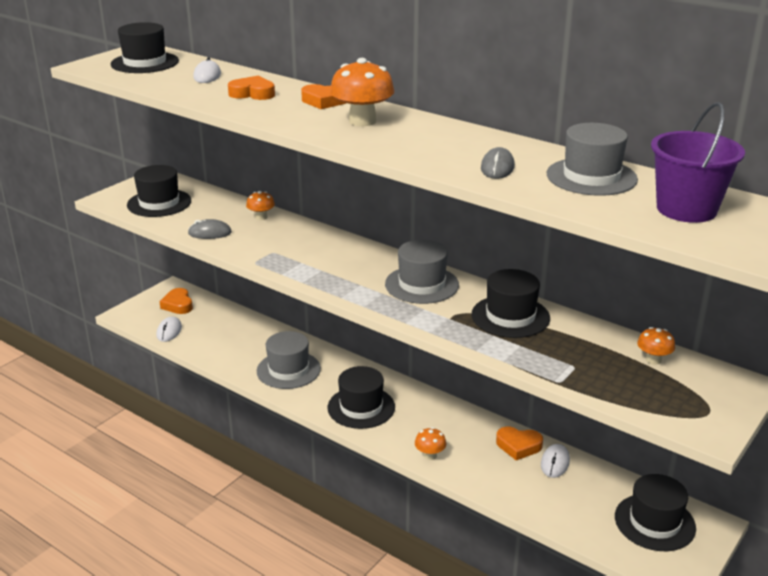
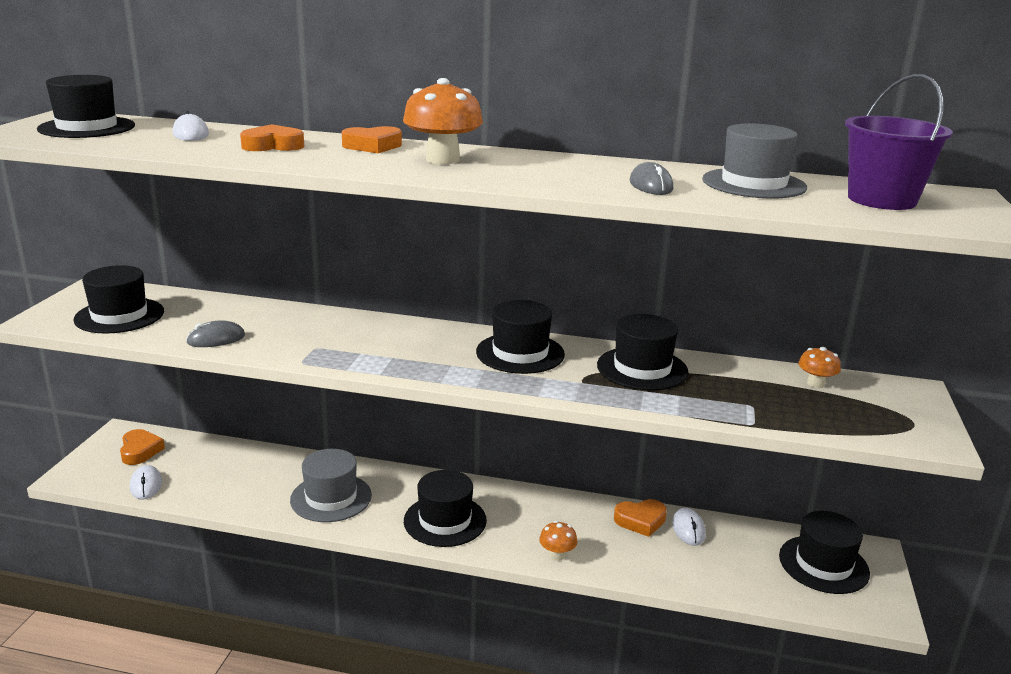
camera: 25 degrees left, 5 degrees down
orange heart [159,288,193,314] -> orange heart turned 150 degrees counterclockwise [120,429,165,465]
orange mushroom [246,191,275,220] -> none
grey hat [385,240,459,304] -> black hat [476,300,565,374]

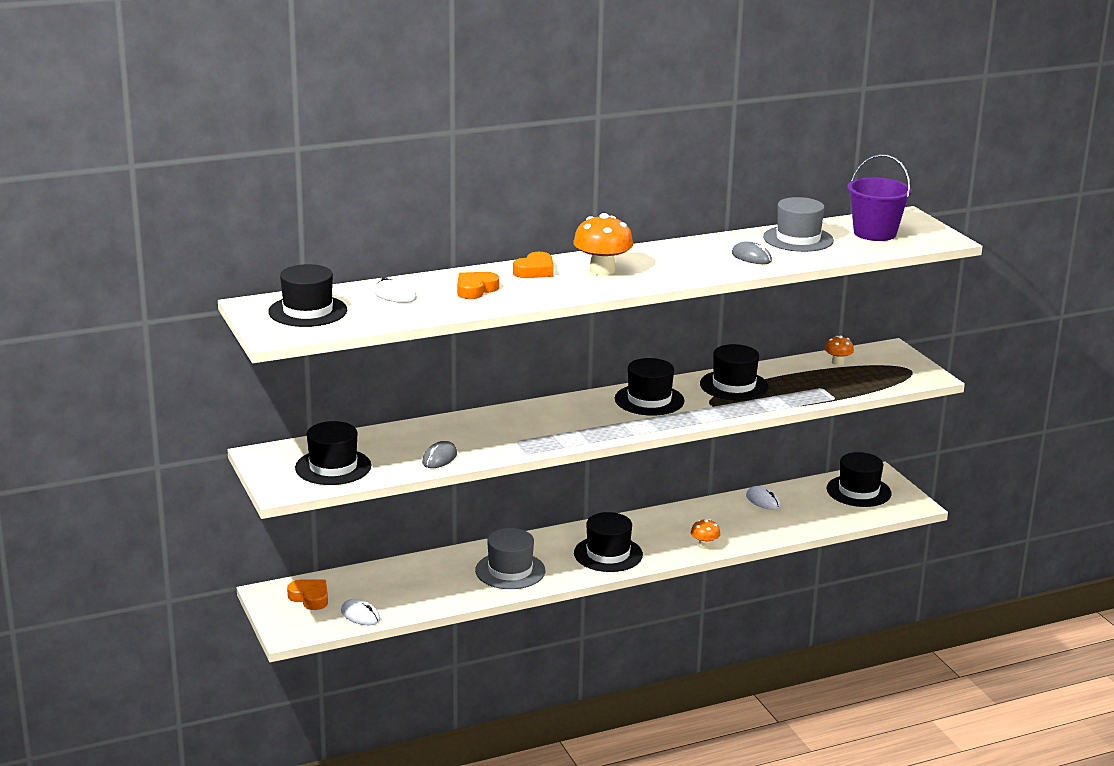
camera: 35 degrees left, 0 degrees up
orange heart [614,499,667,537] -> none

